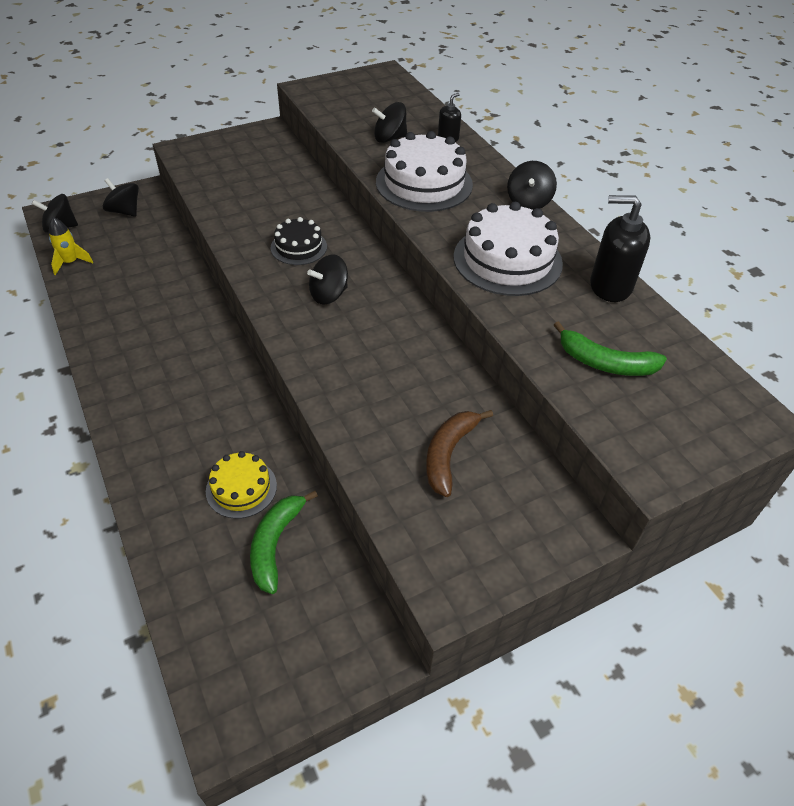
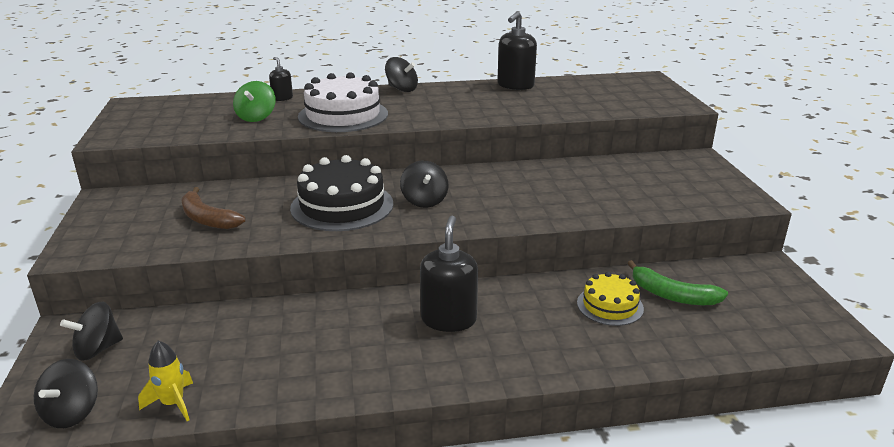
camera: 70 degrees left, 20 degrees down
black cake [270,217,327,265] -> black cake [290,155,393,231], size x1.74
black spinning top [372,102,407,143] -> green spinning top [233,81,276,122]
brown banana [426,410,493,497] -> brown banana moved to [181,187,246,229]
white cake [454,202,563,296] -> none
green banana [554,321,667,376] -> none
none -> black soap dispenser [420,216,478,332]

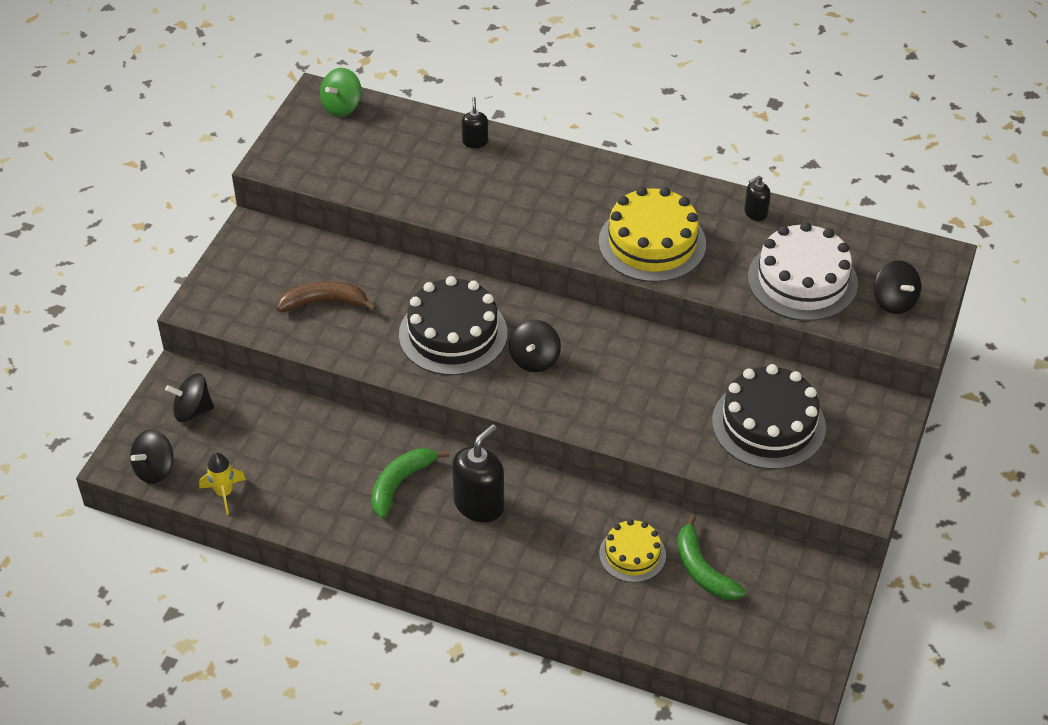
camera: 30 degrees right, 20 degrees up
brown banana [181,187,246,229] -> brown banana turned 105 degrees clockwise [277,281,376,312]
green spinning top [233,81,276,122] -> green spinning top moved to [320,68,362,116]
white cake [298,72,388,132] -> white cake moved to [748,222,858,321]
black spinning top [385,57,418,92] -> black spinning top moved to [874,261,921,314]
black soap dispenser [497,11,537,90] -> black soap dispenser [744,176,771,221], size x0.53
none -> green banana [371,448,449,518]
none -> yellow cake [599,187,706,282]
none -> black cake [712,364,826,470]

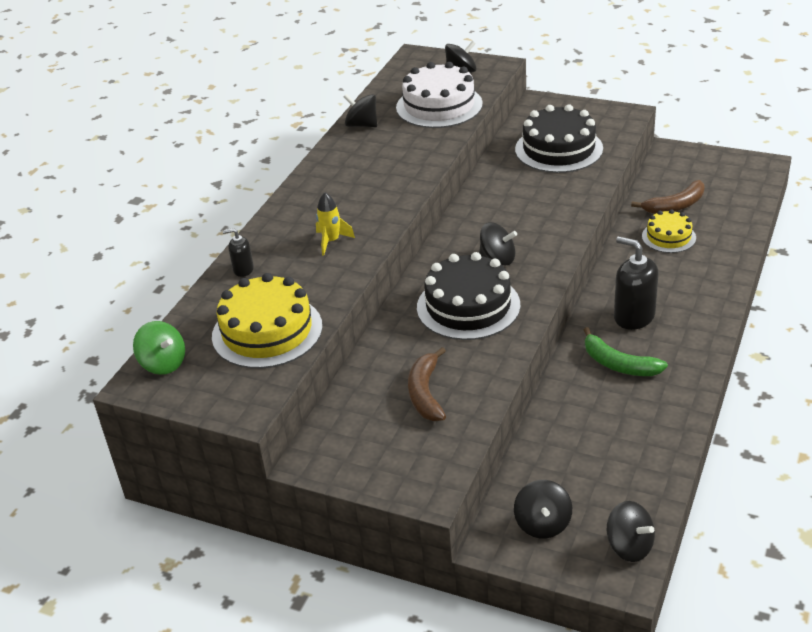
camera: 85 degrees left, 10 degrees down
yellow rocket [199,452,246,515] -> yellow rocket moved to [316,193,355,256]
yellow cake [599,187,706,282] -> yellow cake moved to [212,273,323,369]
green banana [677,514,746,600] -> brown banana [631,180,704,214]
black soap dispenser [744,176,771,221] -> black spinning top [344,94,377,127]

